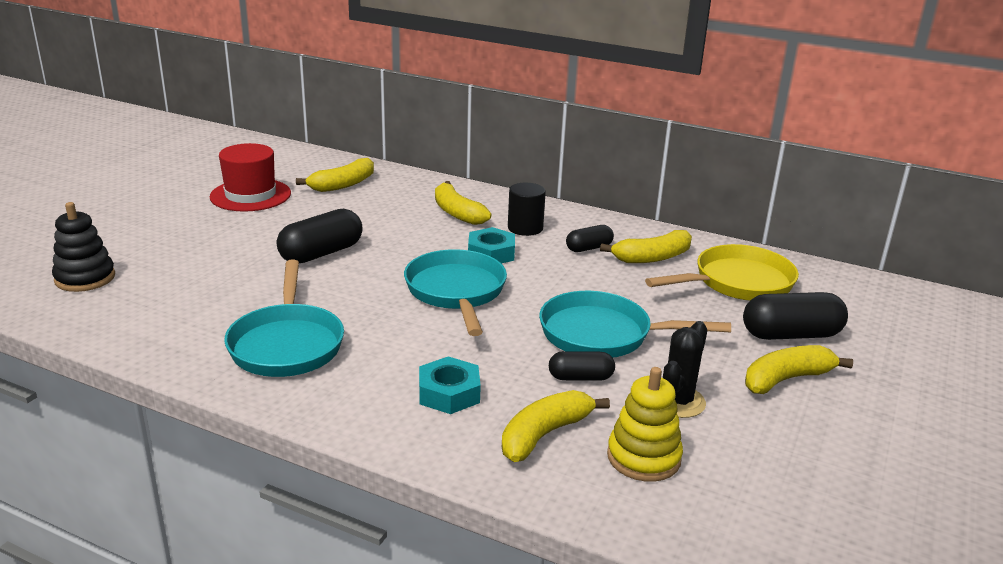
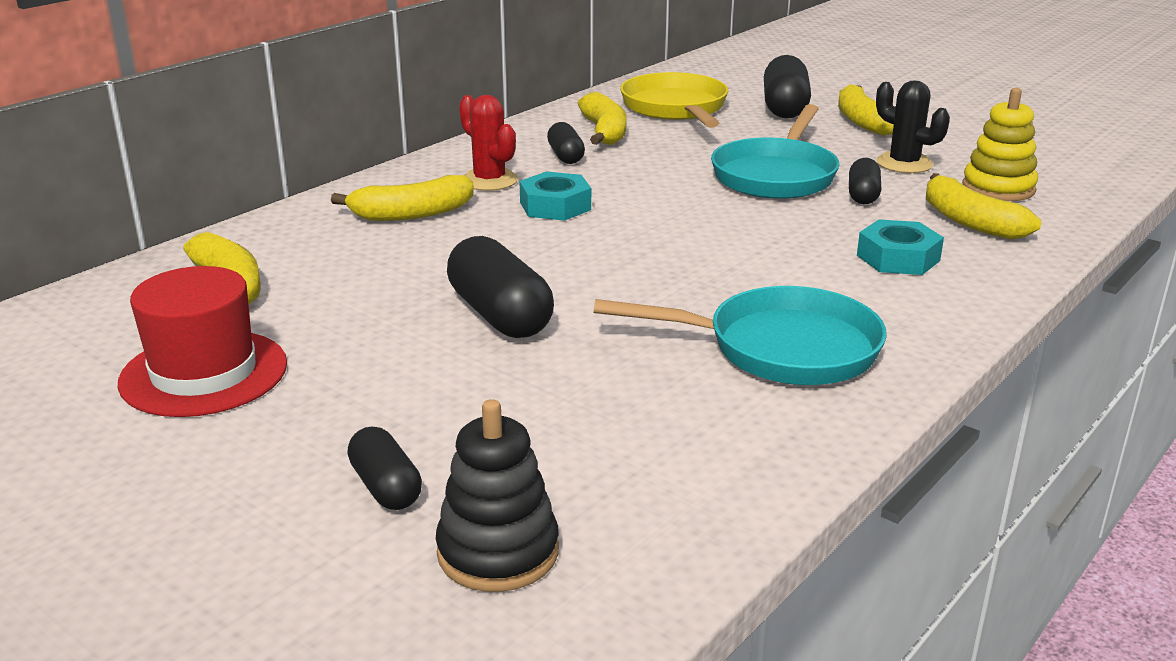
camera: 75 degrees left, 0 degrees up
turquoise pan [404,249,507,336] -> none
black cylinder [508,183,546,236] -> red cactus [459,95,518,191]
none -> black capsule [347,427,422,510]

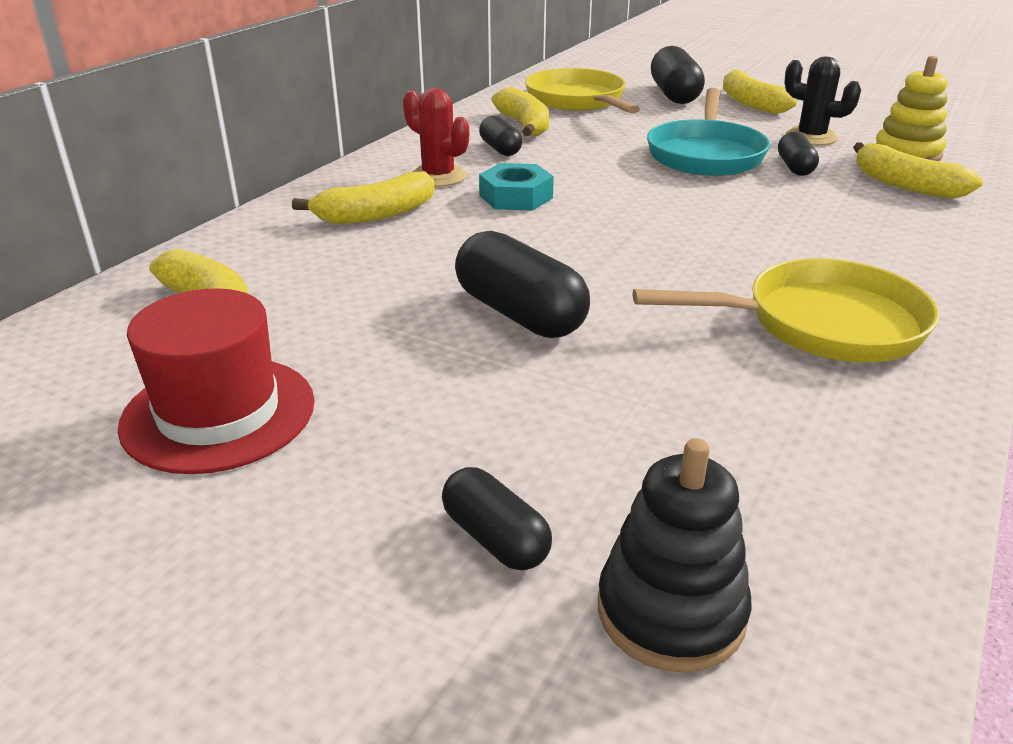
camera: 10 degrees left, 5 degrees up
turquoise pan [594,286,887,385] -> yellow pan [633,258,939,362]
turquoise nut [857,219,944,275] -> none

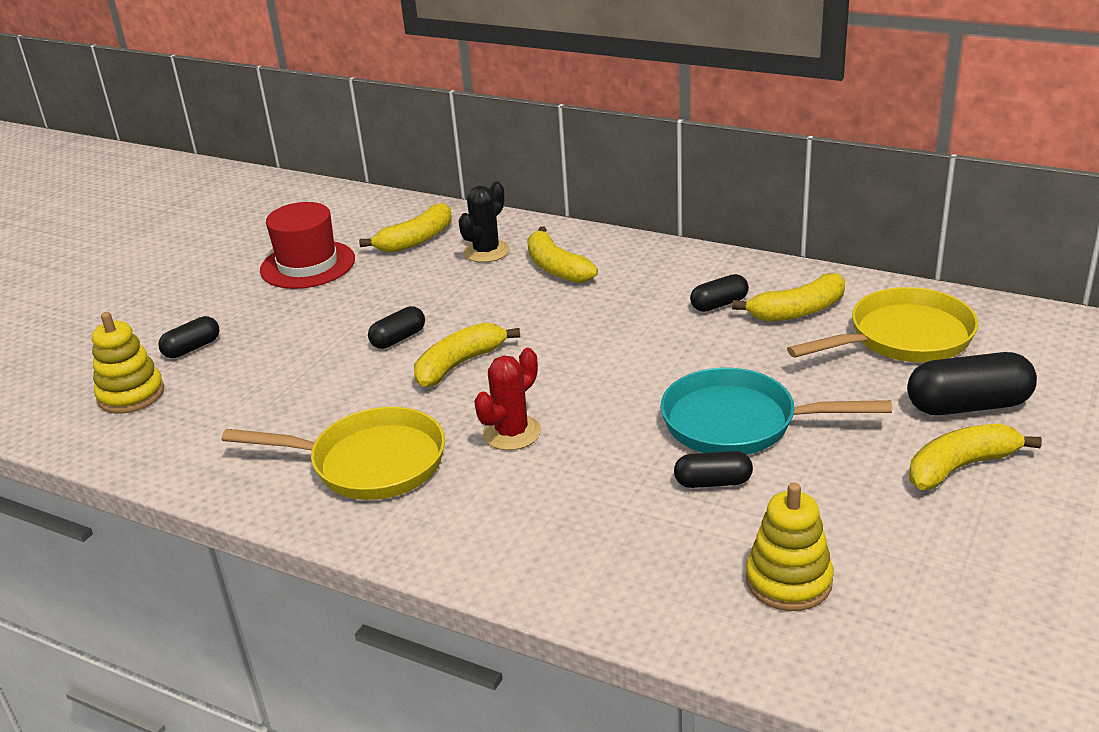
camera: 90 degrees right, 0 degrees up
red cactus [403,88,469,187] -> red cactus moved to [474,348,541,450]
black capsule [455,231,590,338] -> black capsule [368,306,425,349], size x0.58
turquoise nut [479,163,554,211] -> none
black stacking toy [598,438,752,673] -> yellow stacking toy [92,312,164,414]
yellow pan [633,258,939,362] -> yellow pan turned 75 degrees counterclockwise [222,407,445,500]
black cactus [784,56,861,145] -> black cactus moved to [459,181,510,263]
yellow banana [853,142,983,199] -> yellow banana moved to [414,322,520,387]

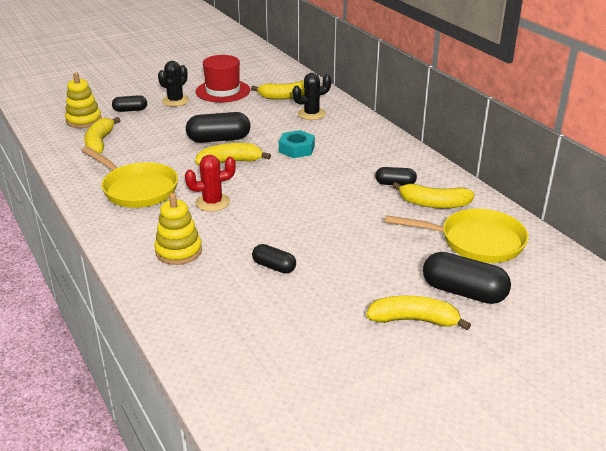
camera: 30 degrees right, 0 degrees up
black capsule [368,306,425,349] -> black capsule [186,112,250,143], size x1.72
yellow banana [527,226,598,283] -> yellow banana moved to [84,117,121,154]
turquoise pan [661,368,892,455] -> none
yellow stacking toy [746,483,834,611] -> yellow stacking toy moved to [155,193,202,265]
none -> black cactus [158,61,189,107]
none -> turquoise nut [279,130,315,158]

